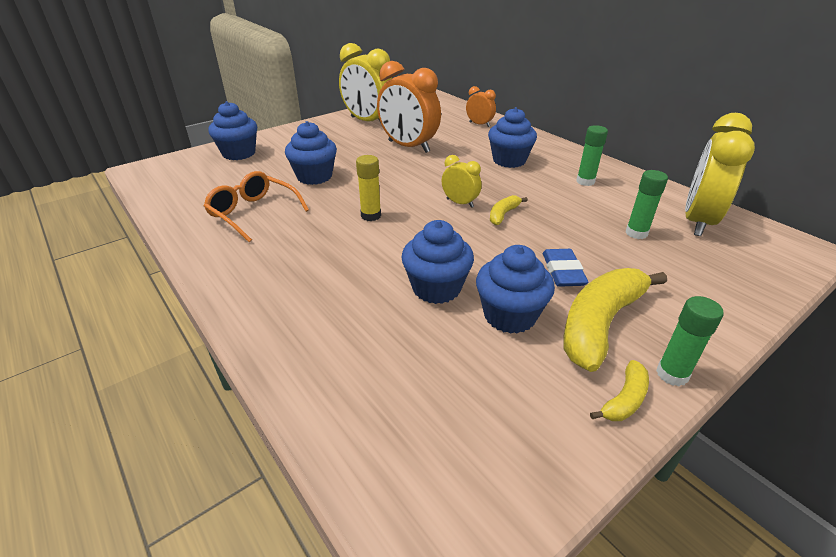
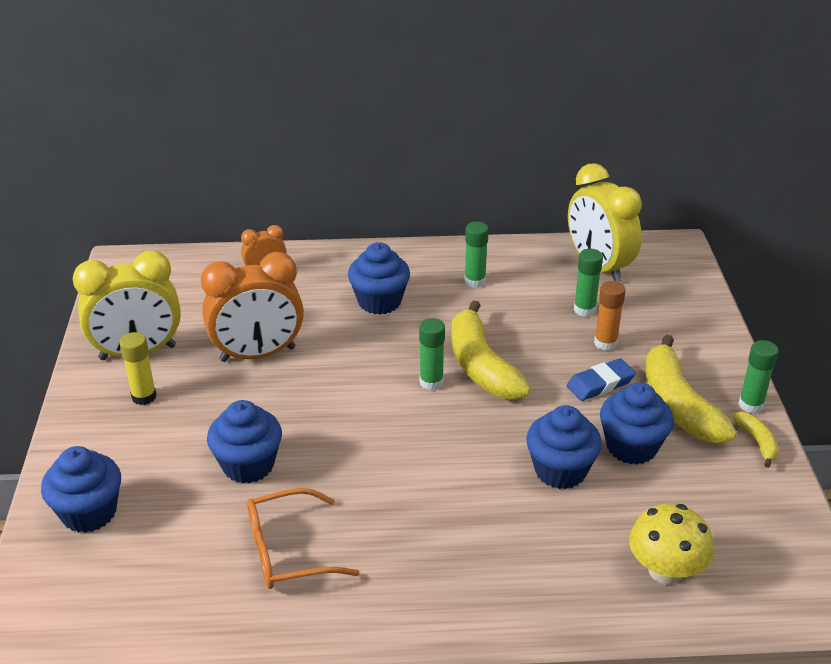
camera: 55 degrees left, 0 degrees up
yellow glue stick [356,155,381,221] -> yellow glue stick moved to [120,332,156,405]
yellow clock [442,155,482,208] -> green glue stick [419,318,445,390]
yellow banana [490,195,528,225] -> yellow banana [451,300,531,400], size x2.13
blue eraser [543,249,589,287] -> blue eraser turned 60 degrees counterclockwise [567,358,636,401]
none -> orange glue stick [594,281,626,351]
none -> yellow mushroom [629,504,714,585]

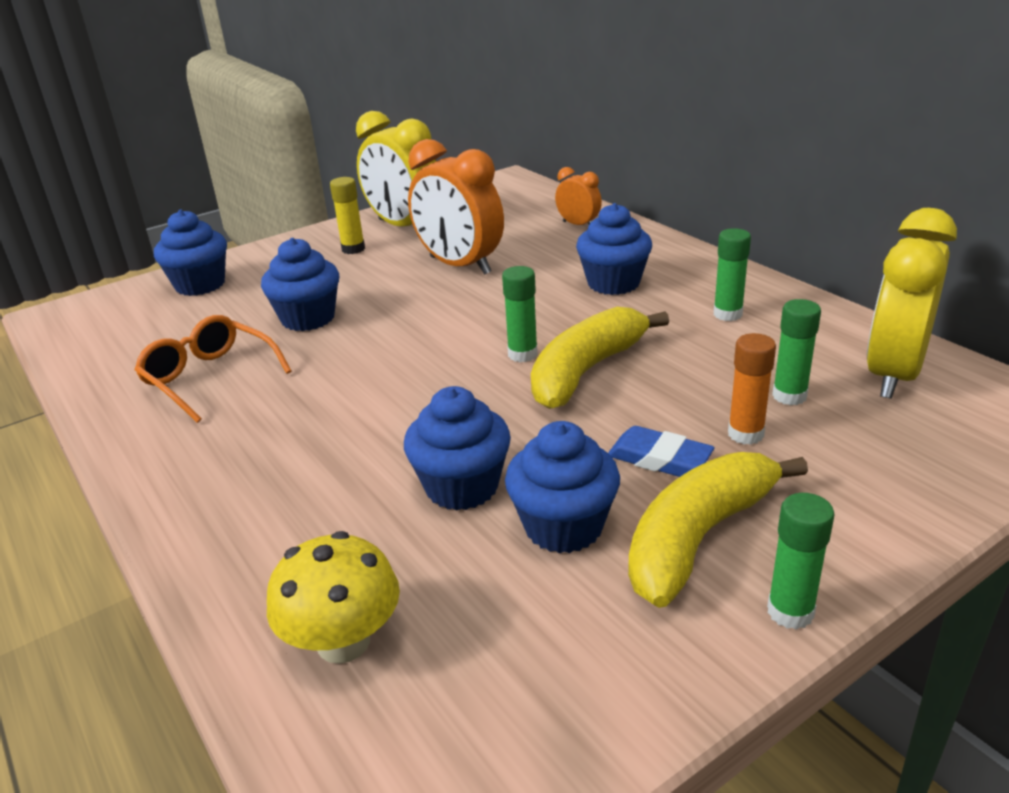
camera: 60 degrees right, 5 degrees down
yellow banana [733,412,779,468] -> none

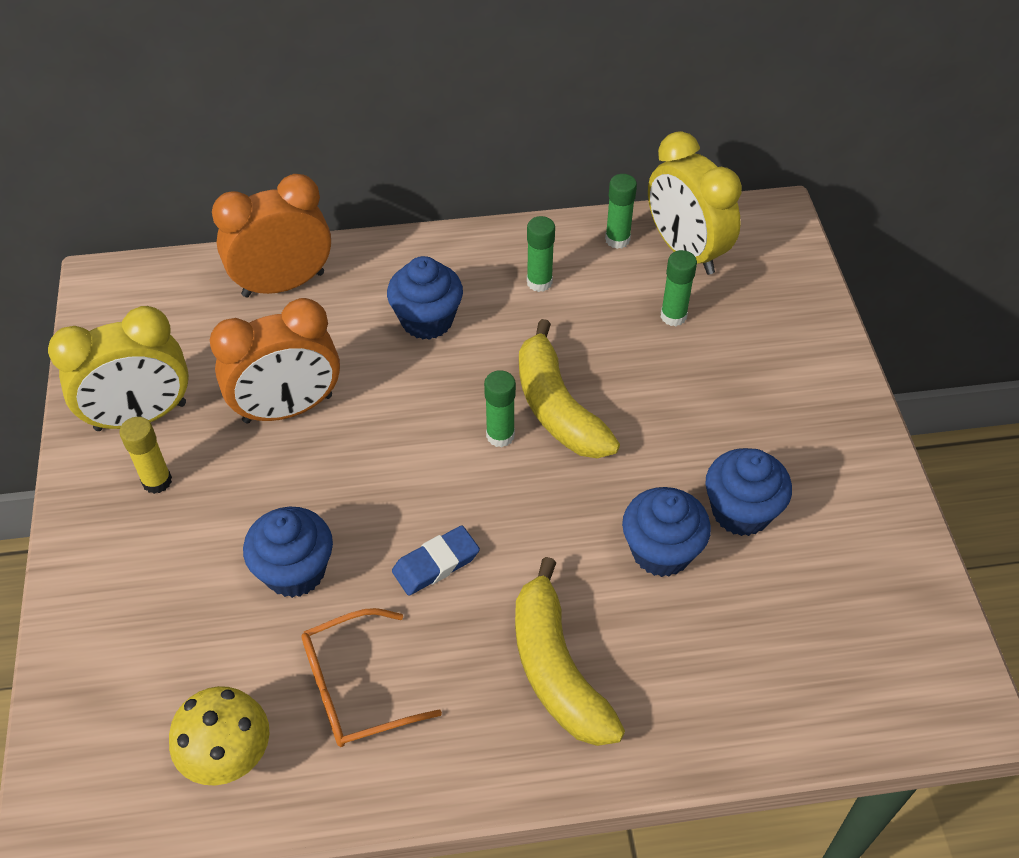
camera: 65 degrees left, 20 degrees up
blue cupcake [154,210,227,296] -> none
yellow mushroom [267,531,400,664] -> yellow mushroom moved to [169,686,269,785]
orange clock [555,167,602,225] -> orange clock [212,174,331,297], size x1.99
blue eraser [608,426,715,477] -> blue eraser moved to [392,525,480,596]
yellow banana [628,452,808,608] -> yellow banana moved to [515,557,625,746]
orange glue stick [728,333,776,445] -> none
green glue stick [767,493,835,630] -> green glue stick moved to [605,174,637,249]

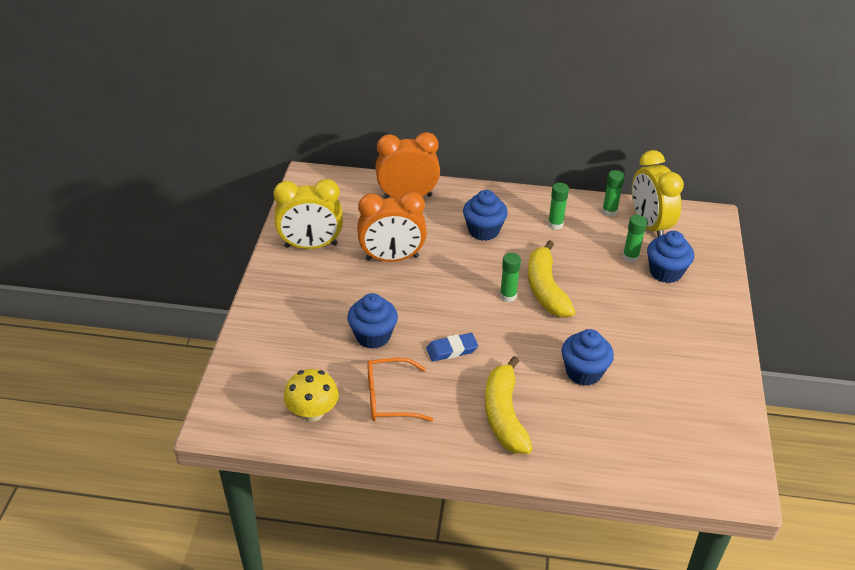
camera: 15 degrees right, 10 degrees down
yellow glue stick [119,417,172,494] -> none
blue cupcake [705,448,792,536] -> blue cupcake moved to [647,231,694,283]

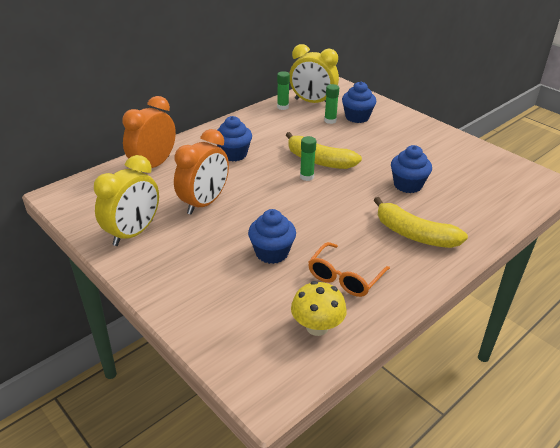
camera: 50 degrees left, 5 degrees down
blue eraser [426,333,478,362] -> none
green glue stick [548,183,569,230] -> none

